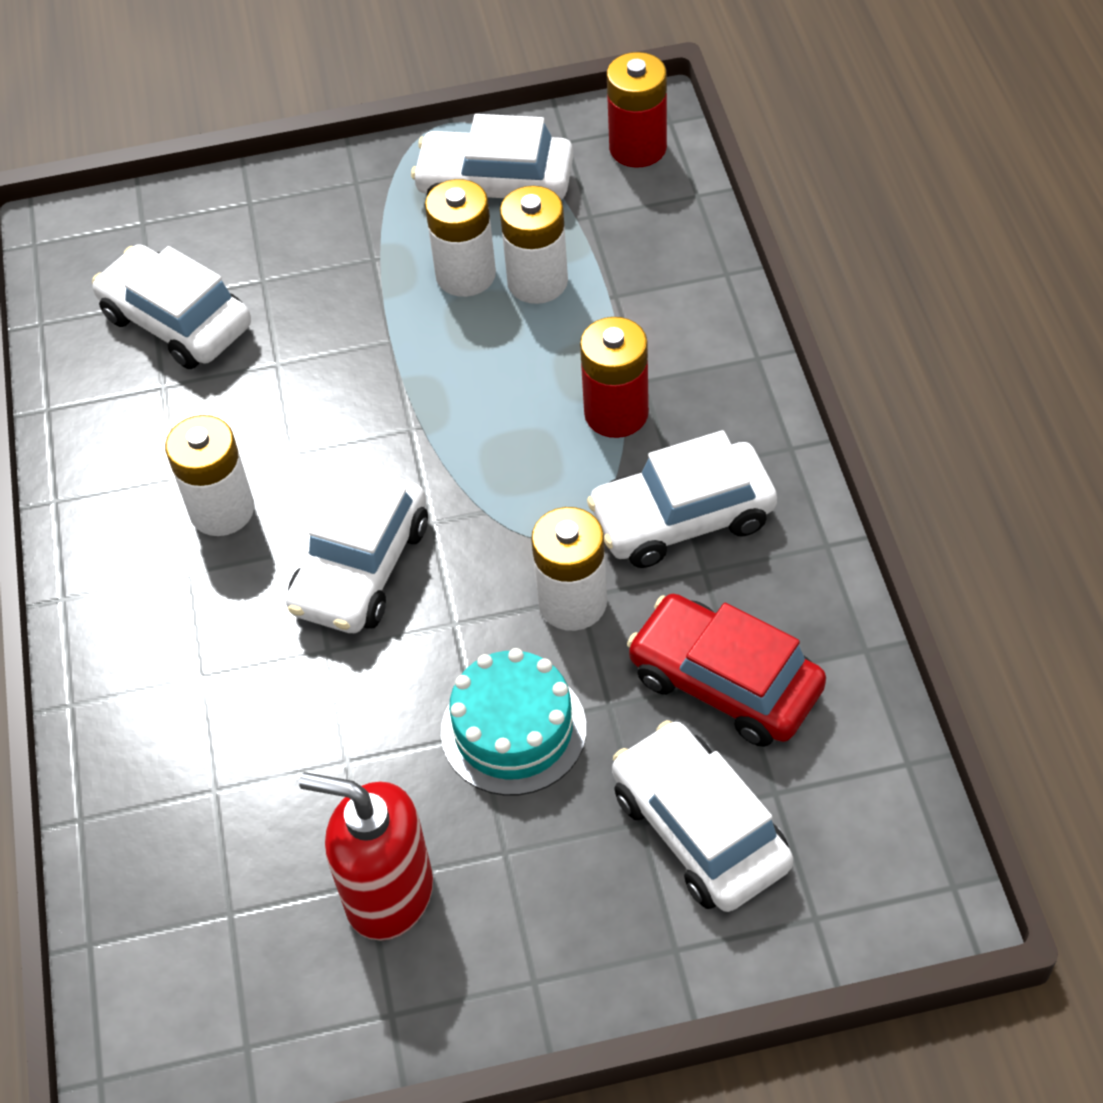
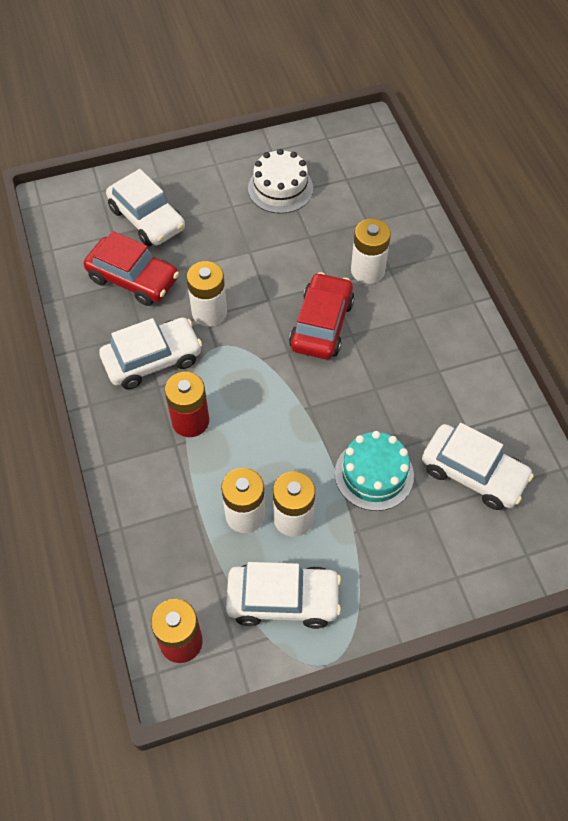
camera: 170 degrees right, 5 degrees up
white battery [165,415,254,536] -> white battery moved to [351,219,391,284]
white car [286,469,428,633] -> red car [289,272,354,359]
red soap dispenser [299,772,433,941] -> white cake [248,149,313,214]
turquoise cake [441,648,586,796] -> turquoise cake moved to [335,431,414,511]

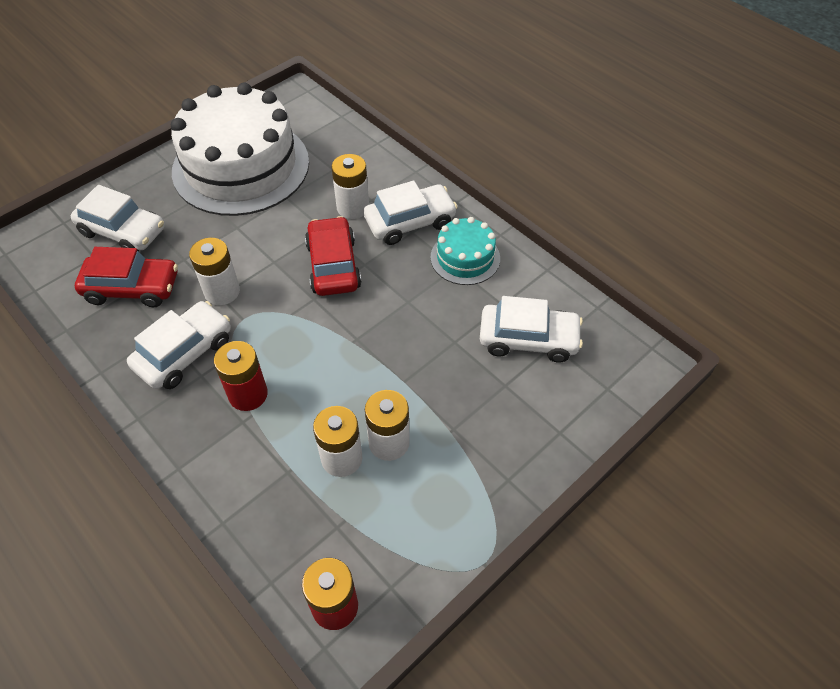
camera: 25 degrees left, 5 degrees down
white car [226,562,341,629] -> white car moved to [364,181,457,245]
white cake [248,149,313,214] -> white cake [171,82,309,216], size x2.14
turquoise cake [335,431,414,511] -> turquoise cake moved to [430,217,500,285]

